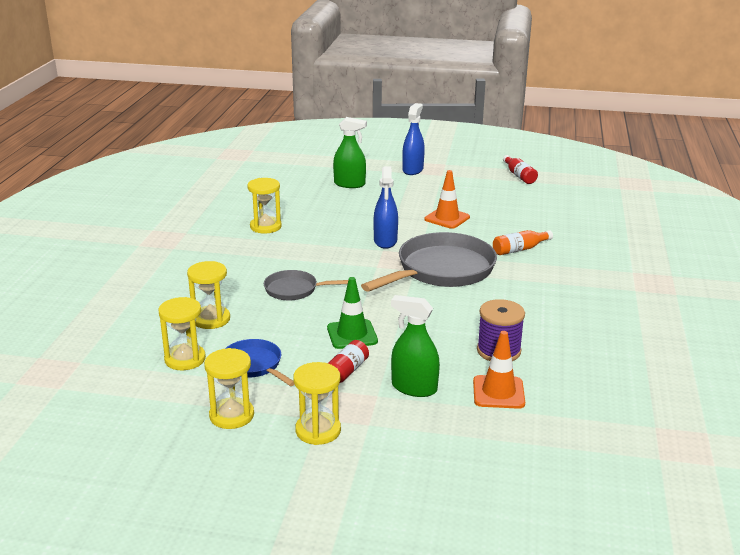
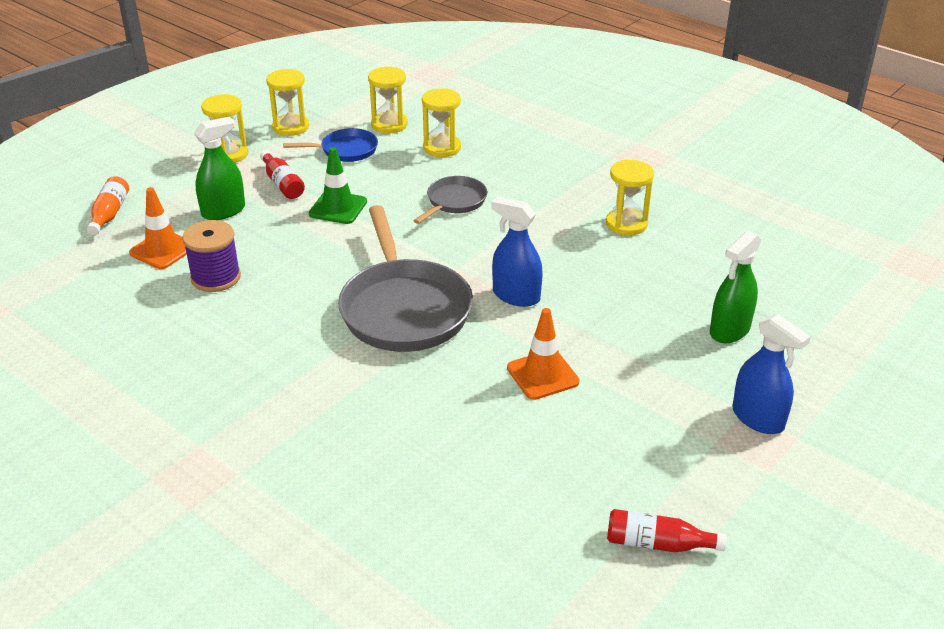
camera: 120 degrees right, 10 degrees up
orange bottle [493,230,553,255] -> orange bottle moved to [87,176,129,235]

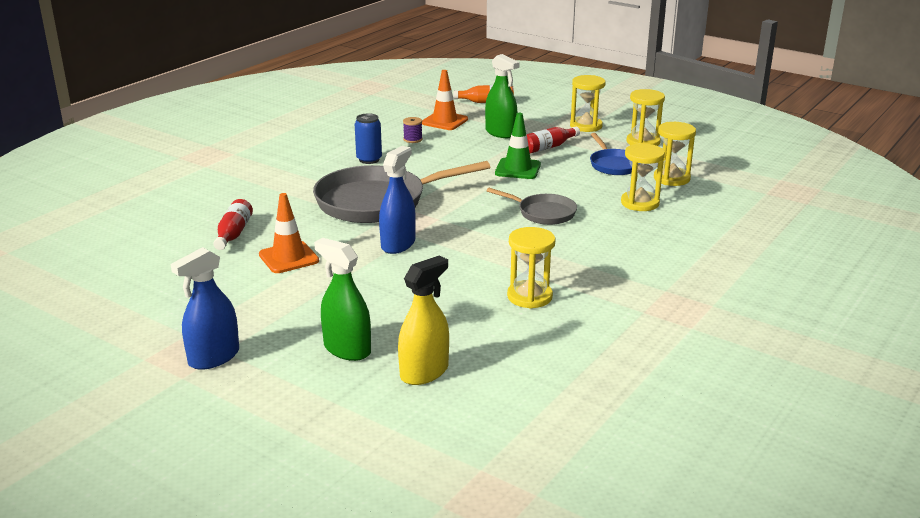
camera: 85 degrees right, 10 degrees down
purple spool [182,220,241,292] -> purple spool [403,117,423,143], size x0.52
red bottle [607,509,727,552] -> red bottle moved to [214,199,253,250]
none -> blue can [355,113,382,164]
none -> yellow spray bottle [398,255,449,385]

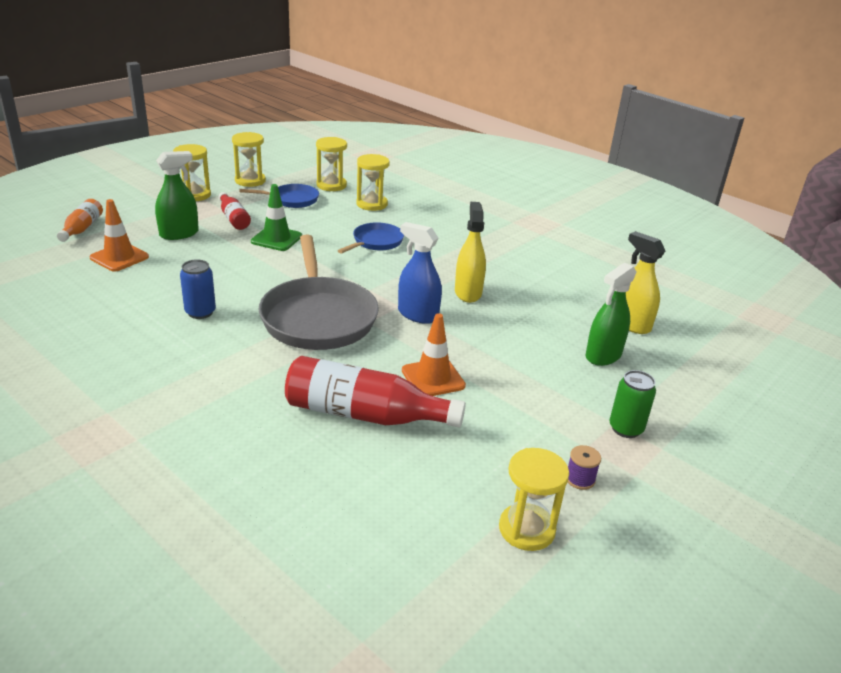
camera: 85 degrees left, 5 degrees up
blue spray bottle [171,247,239,370] -> green can [610,370,656,438]
red bottle [214,199,253,250] -> red bottle [285,356,466,427], size x1.84
purple spool [403,117,423,143] -> purple spool moved to [568,445,601,490]
grey pan [487,188,577,225] -> blue pan [338,222,404,253]
yellow hourglass [507,227,556,309] -> yellow hourglass moved to [499,448,569,551]
none -> yellow spray bottle [455,202,486,303]

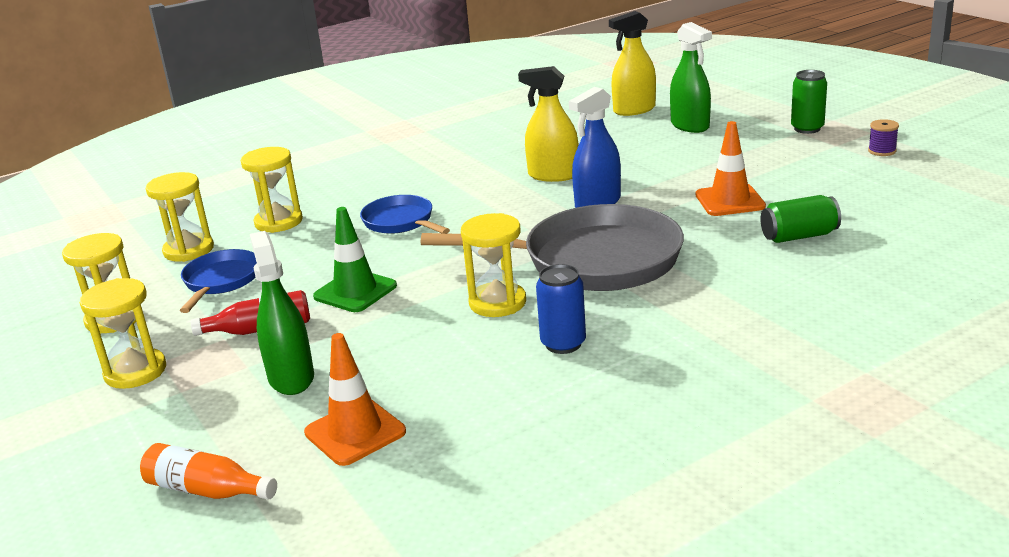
camera: 70 degrees left, 5 degrees down
red bottle [285,356,466,427] -> green can [760,195,841,243]
yellow hourglass [499,448,569,551] -> yellow hourglass moved to [461,213,526,317]

